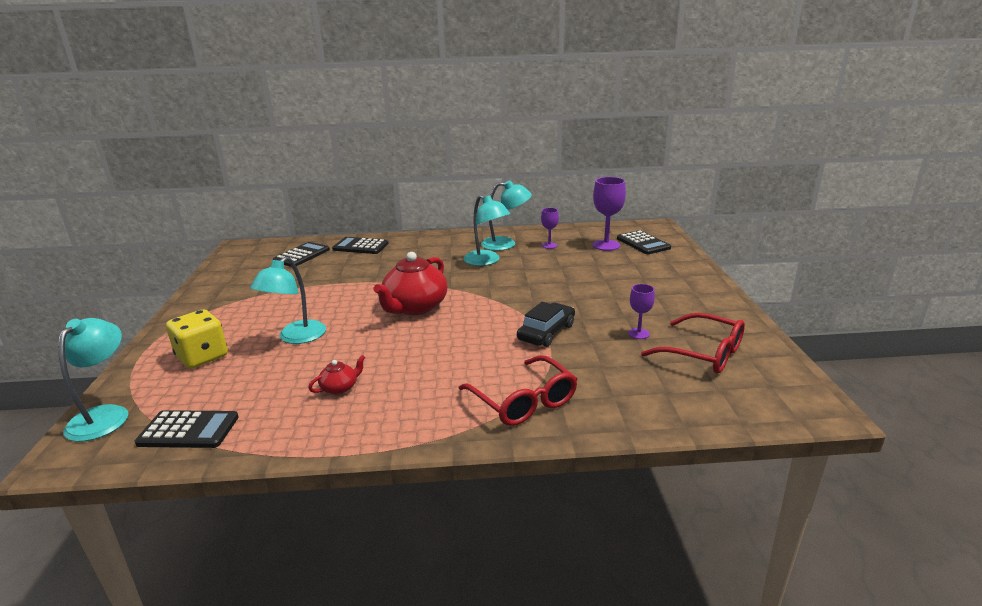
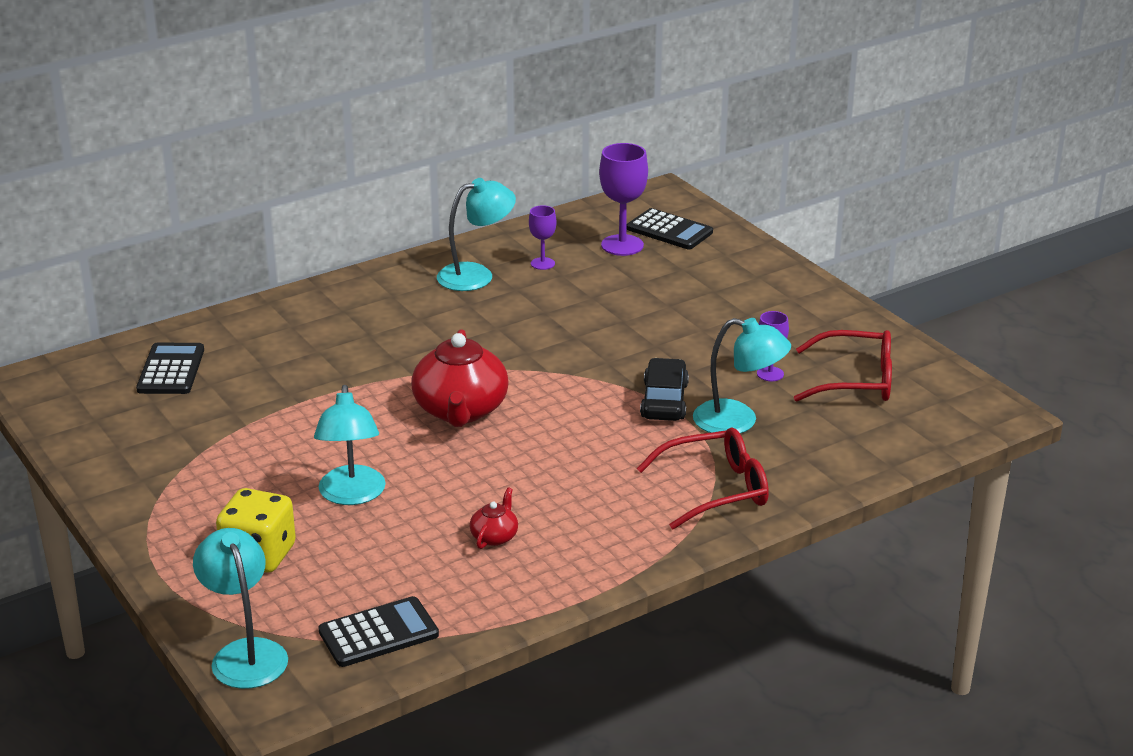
camera: 30 degrees left, 5 degrees up
black calculator [332,237,388,254] -> none
red glasses [459,355,577,426] -> red glasses turned 45 degrees counterclockwise [637,428,769,529]
turquoise lamp [464,195,510,266] -> turquoise lamp moved to [693,318,791,433]

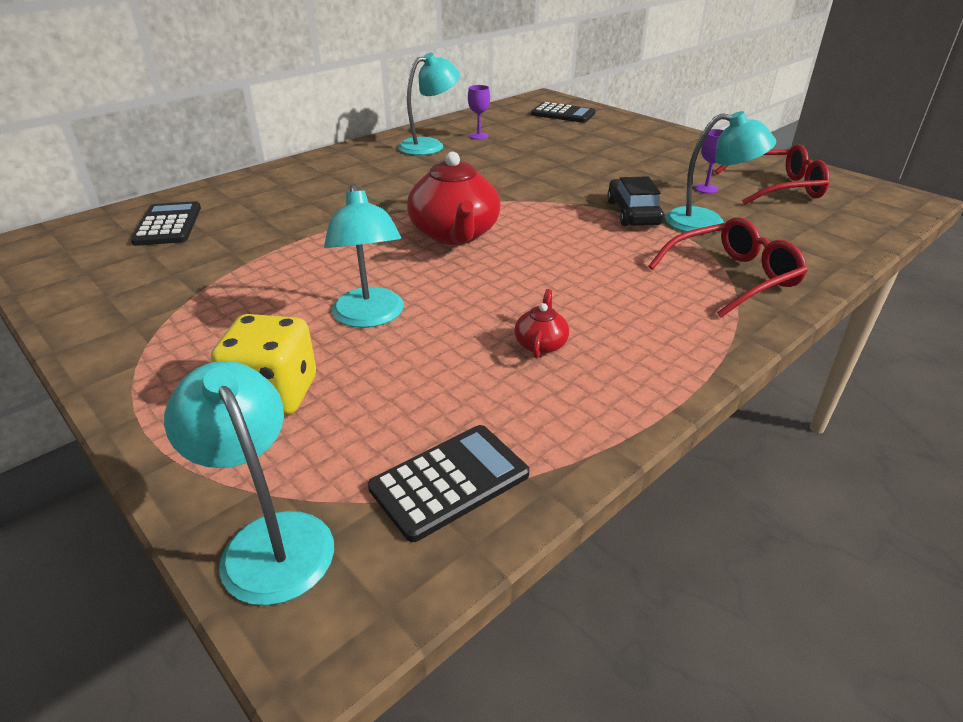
camera: 10 degrees left, 5 degrees up
purple goblet [599,143,648,256] -> none

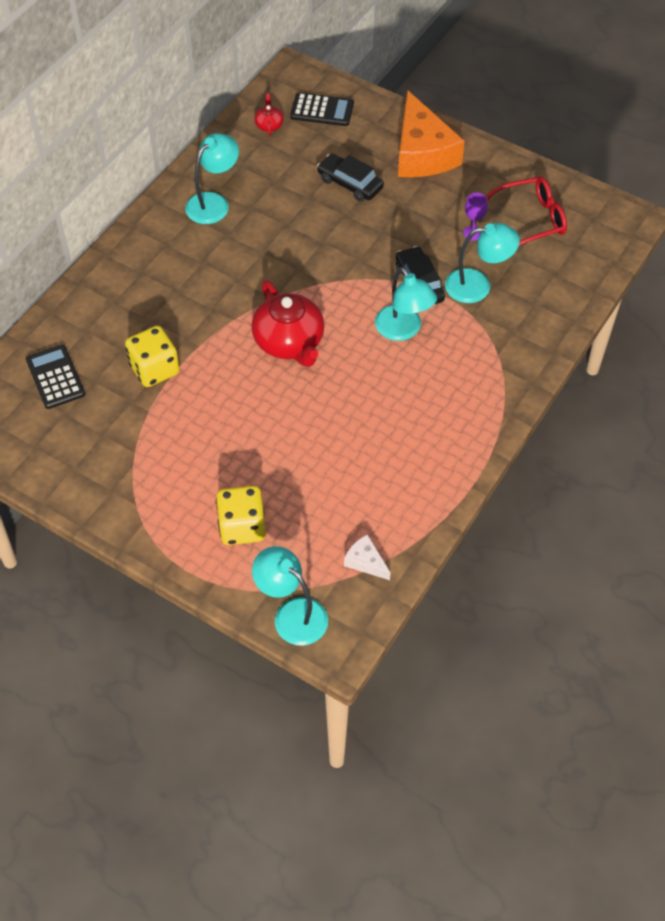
camera: 15 degrees left, 20 degrees up
turquoise lamp [324,184,404,328] -> turquoise lamp moved to [375,267,437,341]
black calculator [368,425,529,542] -> white cheese [344,534,391,580]
purple goblet [468,85,490,140] -> none
red teapot [514,289,569,358] -> red teapot moved to [254,93,284,136]
red glasses [648,217,808,318] -> none
none -> yellow dice [125,326,180,387]
none -> black car [317,153,384,202]
none -> orange cheese [398,91,465,177]

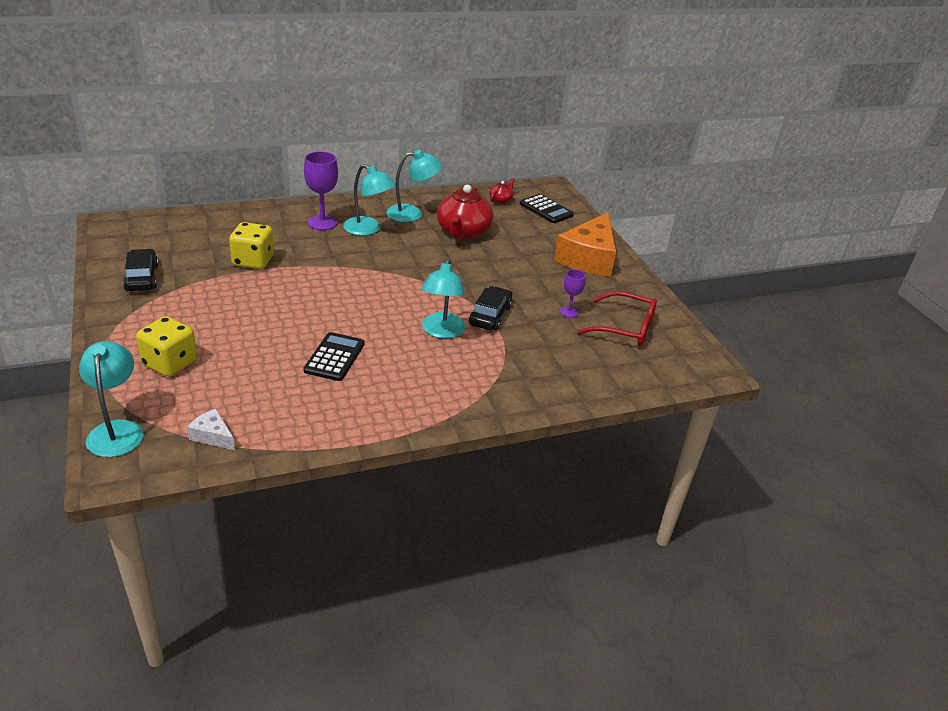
camera: 35 degrees right, 20 degrees down
black calculator [26,345,85,409] -> black calculator moved to [303,332,364,381]
red teapot [252,280,324,367] -> red teapot moved to [437,185,494,239]
black car [317,153,384,202] -> black car moved to [123,249,159,291]
white cheese [344,534,391,580] -> white cheese turned 45 degrees counterclockwise [187,408,235,450]
turquoise lamp [445,223,520,303] -> turquoise lamp moved to [343,164,396,236]
none -> purple goblet [304,151,338,230]

